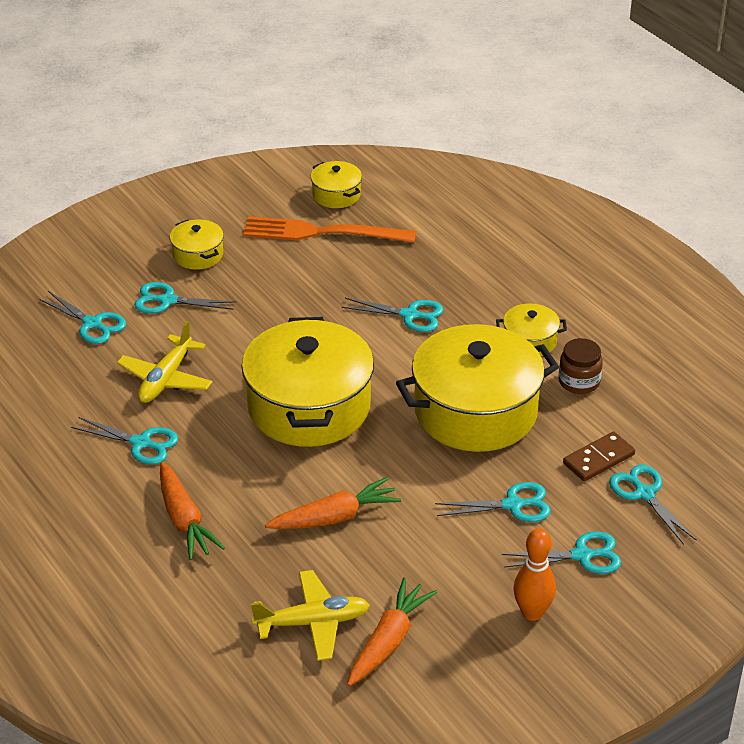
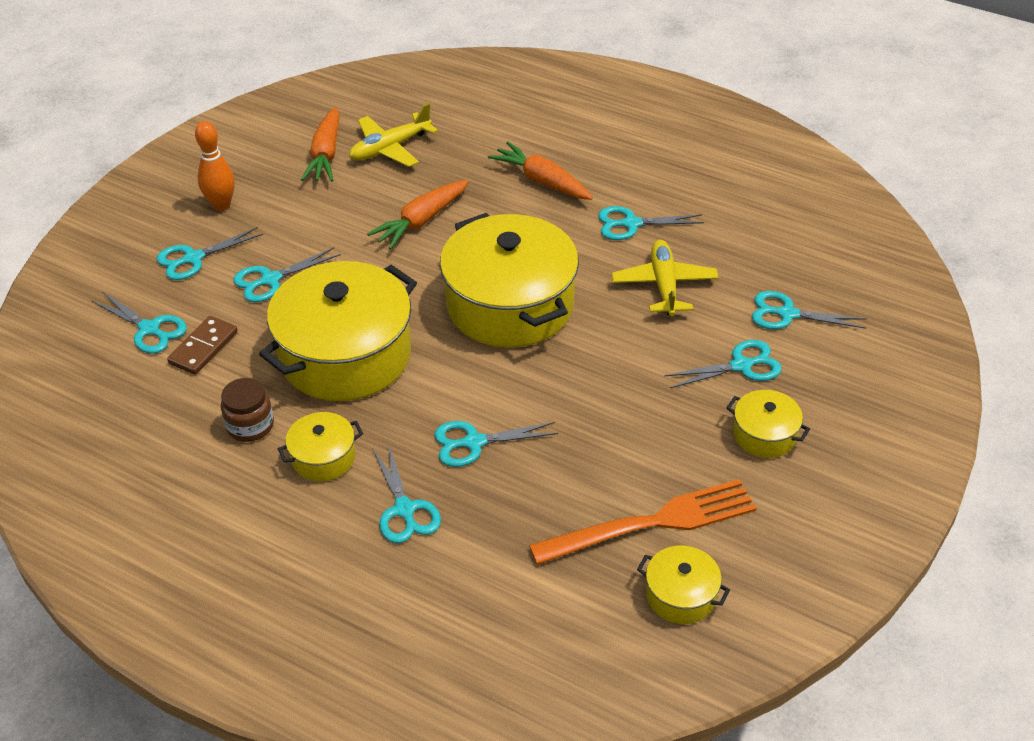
camera: 155 degrees right, 5 degrees up
none -> turquoise scissors [372,444,441,543]

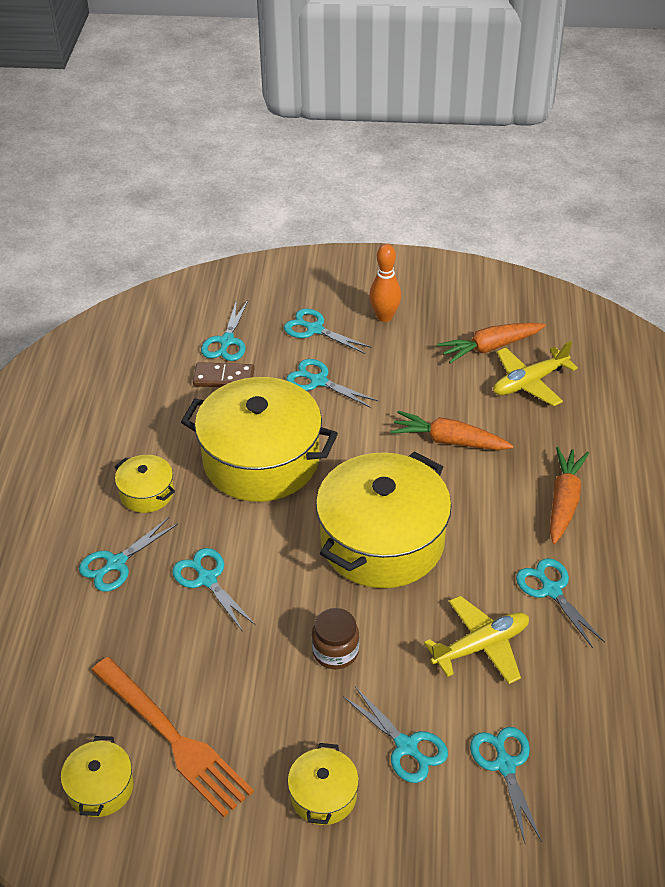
camera: 65 degrees right, 0 degrees up
brown jar [221,378,274,442] -> brown jar moved to [312,608,359,669]
yellow plane [349,103,438,167] -> yellow plane turned 60 degrees counterclockwise [493,341,578,406]

